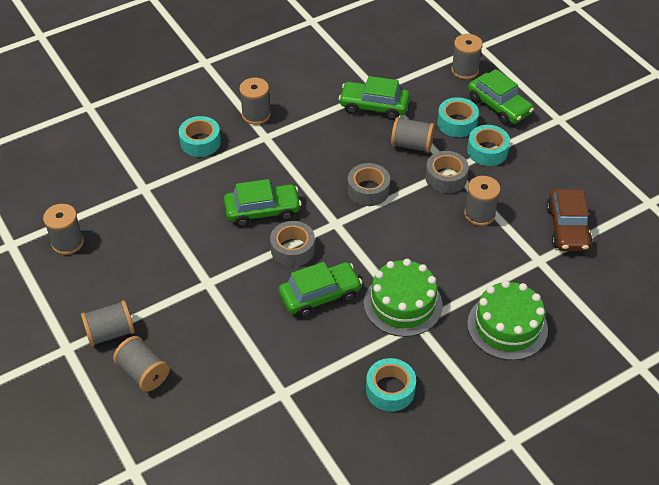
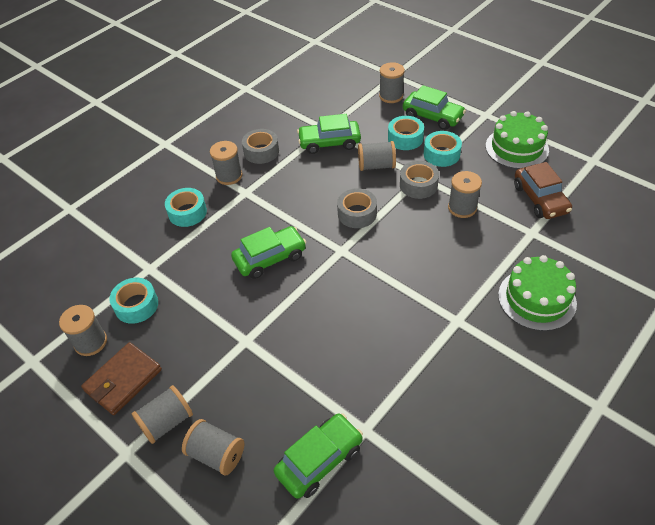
camera: 15 degrees left, 0 degrees up
grey tape [270,221,315,267] -> grey tape moved to [242,129,279,164]
green car [278,262,362,318] -> green car moved to [274,413,363,499]
green cake [364,259,443,337] -> green cake moved to [486,111,549,169]
turquoise tape [366,358,416,412] -> turquoise tape moved to [109,278,158,324]
none -> brown wallet [81,342,162,415]

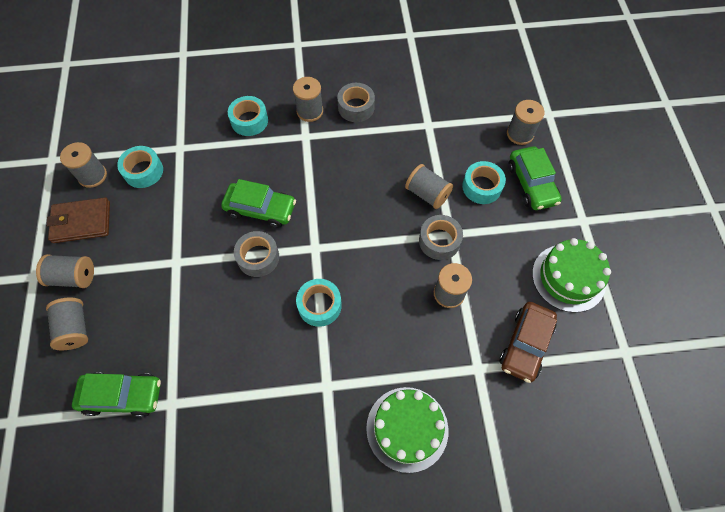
camera: 40 degrees right, 15 degrees up
green car [297,114,361,154] -> none
grey tape [337,188,377,228] -> grey tape moved to [234,231,279,277]
turquoise tape [424,131,462,167] -> turquoise tape moved to [296,279,342,327]

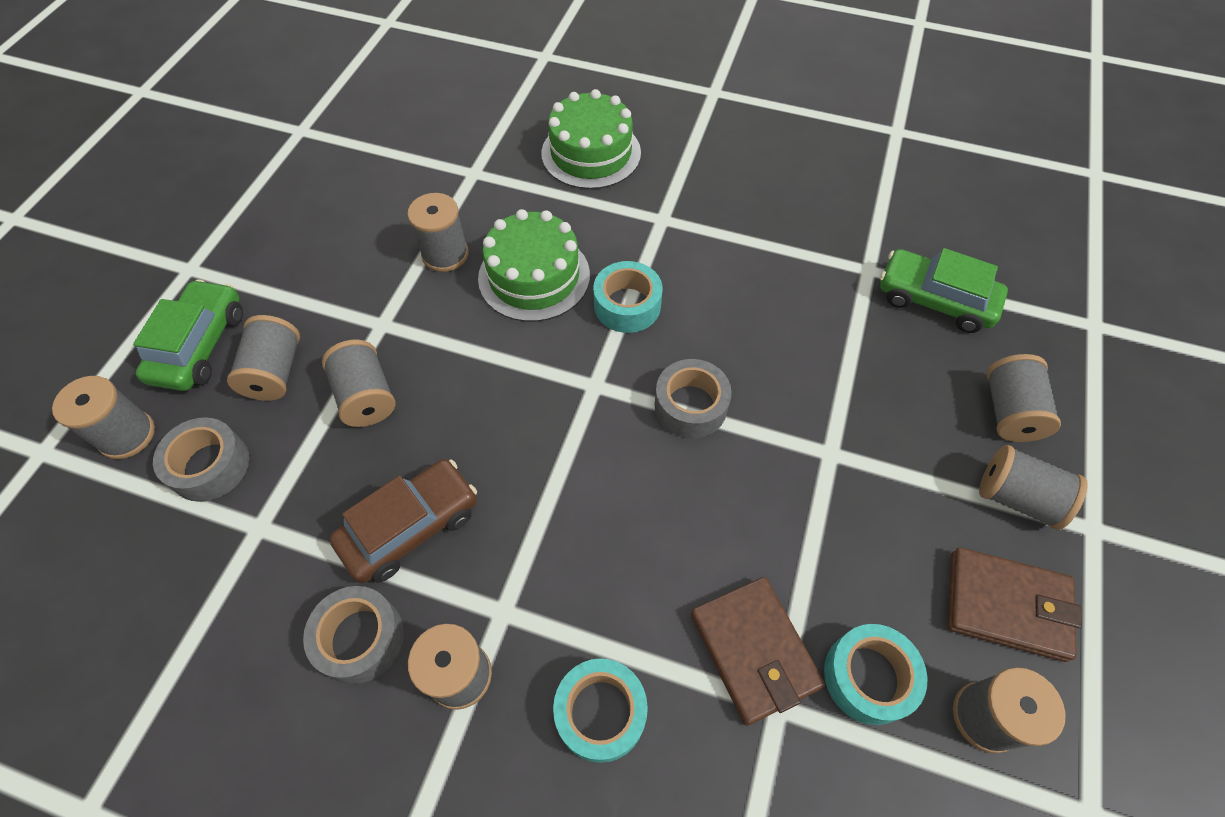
camera: 155 degrees left, 5 degrees down
green car [221,179,296,228] -> none
grey tape [419,215,463,260] -> grey tape moved to [153,417,249,502]
turquoise tape [462,161,506,204] -> grey spool [227,315,300,401]
brown car [500,302,557,383] -> brown car moved to [329,459,477,583]
green cake [532,238,611,313] -> green cake moved to [478,209,590,322]
none -> brown wallet [691,577,825,726]

